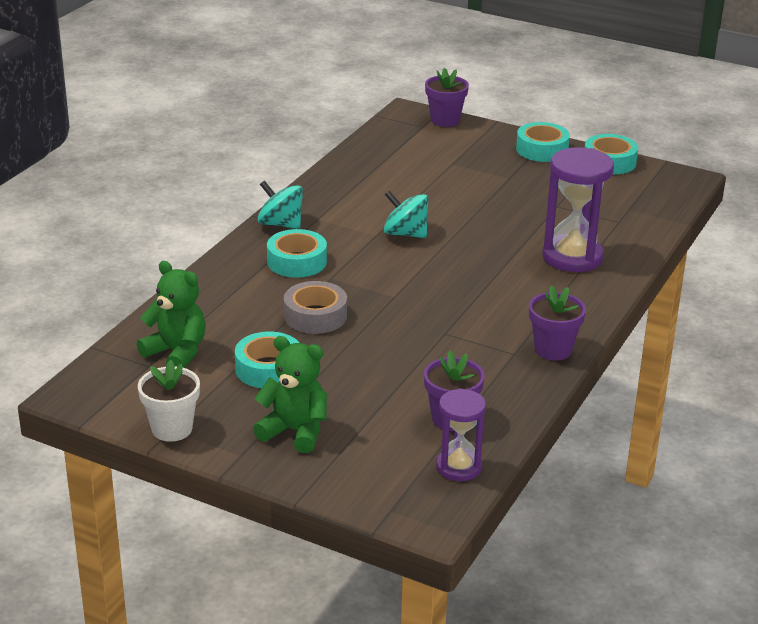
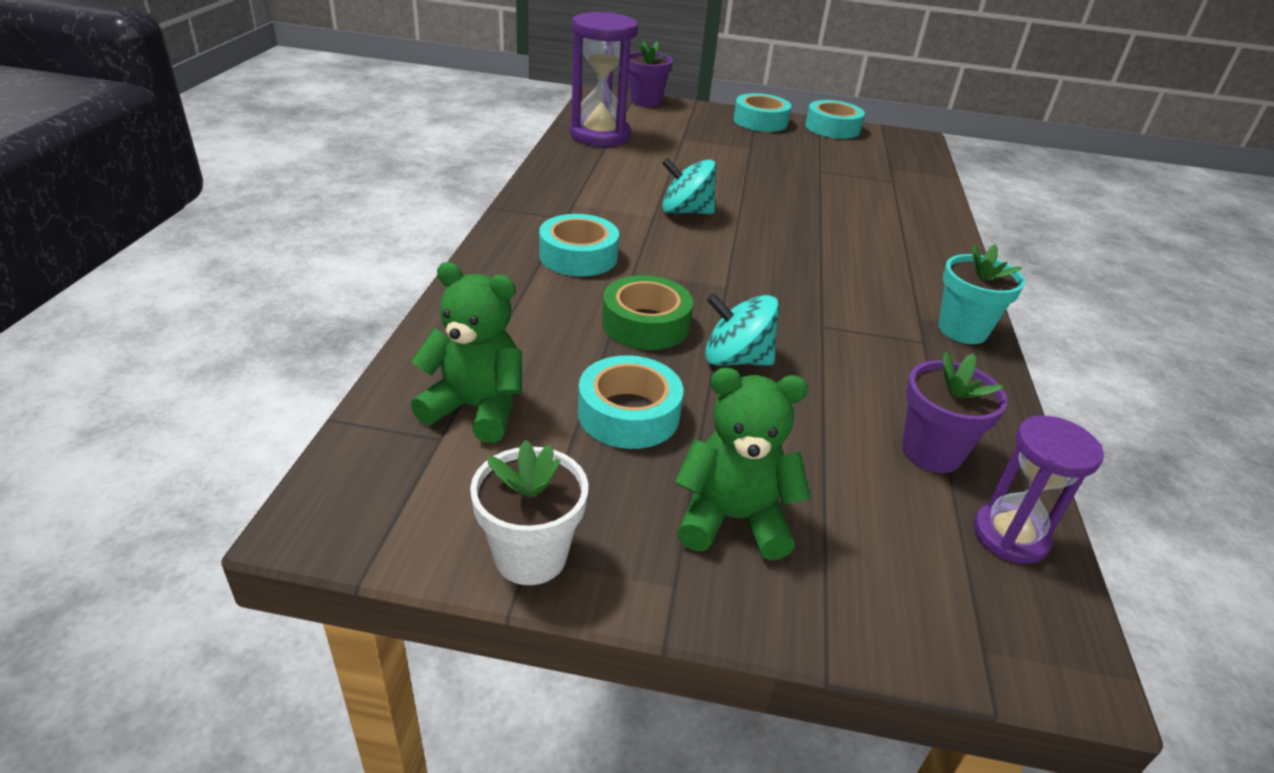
camera: 20 degrees left, 5 degrees up
turquoise spinning top [258,181,303,229] -> turquoise spinning top moved to [705,293,780,366]
grey tape [284,281,347,334] -> green tape [602,275,693,350]
purple flower pot [529,285,586,361] -> turquoise flower pot [938,244,1025,344]
purple hourglass [543,147,614,272] -> purple hourglass moved to [570,12,638,146]

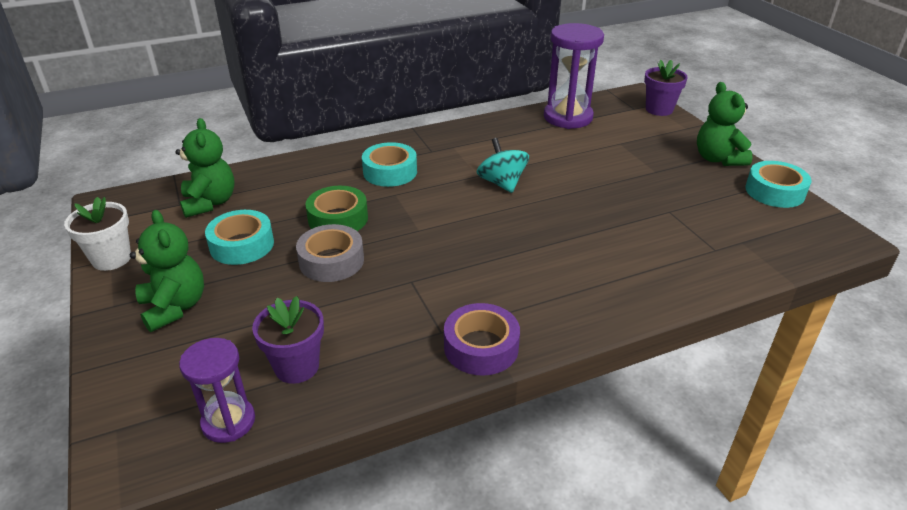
camera: 60 degrees right, 0 degrees up
turquoise spinning top [705,293,780,366] -> grey tape [296,224,364,282]
turquoise tape [733,93,791,132] -> green teddy bear [697,82,753,166]
turquoise flower pot [938,244,1025,344] -> purple tape [444,303,520,376]

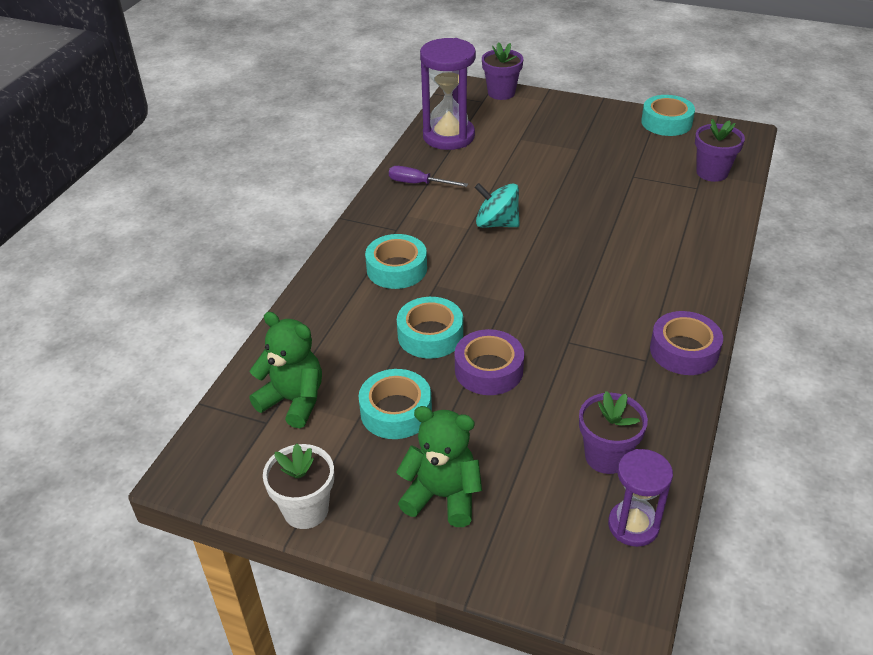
camera: 45 degrees left, 5 degrees up
grey tape [296,224,364,282] -> purple tape [455,329,524,395]
green tape [306,186,368,231] -> turquoise tape [397,297,463,359]
green teddy bear [697,82,753,166] -> none
none -> purple screwdriver [389,166,468,187]
none -> purple flower pot [695,119,745,182]

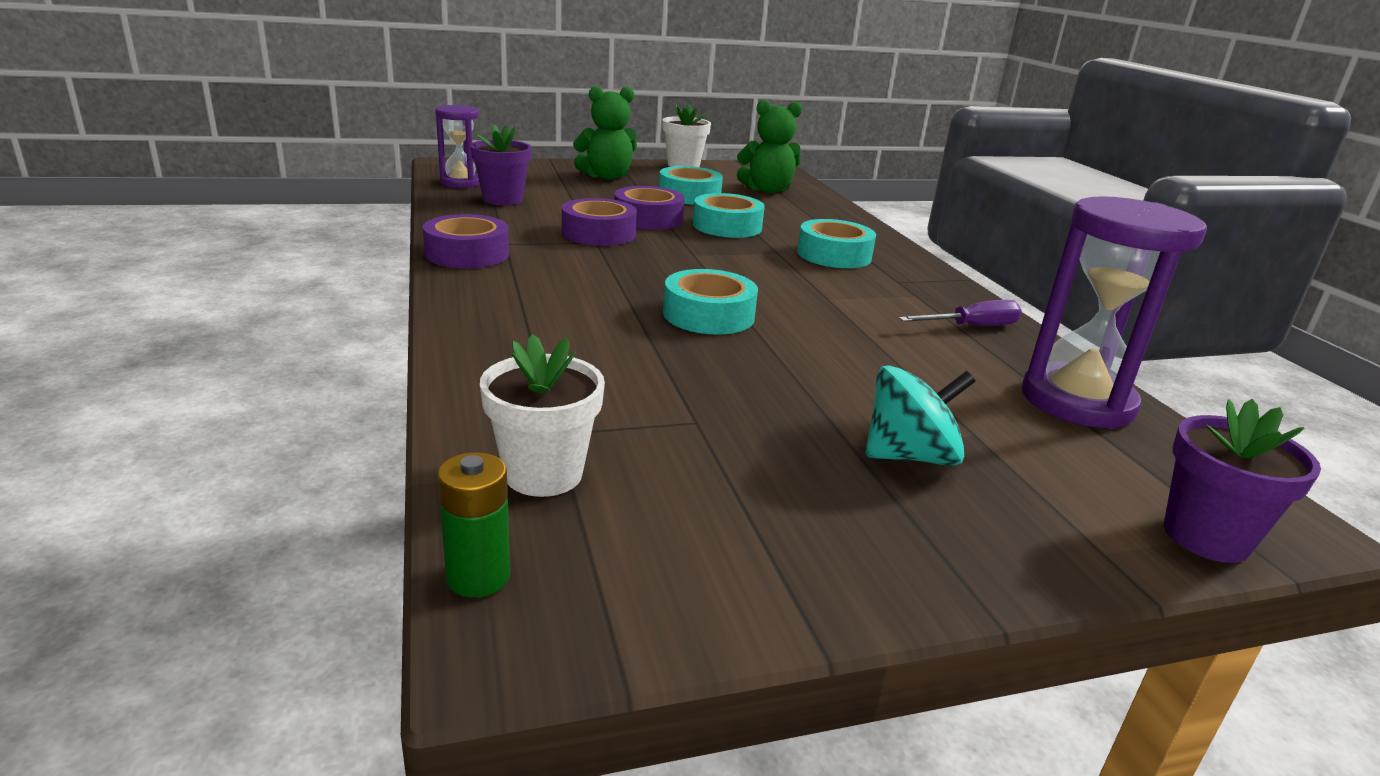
camera: 140 degrees right, 15 degrees down
turquoise spinning top [474,183,520,228] -> turquoise spinning top moved to [865,365,975,466]
turquoise tape [641,95,695,136] -> turquoise tape moved to [663,269,758,335]
purple flower pot [695,119,745,182] -> white flower pot [480,334,605,497]
none -> green battery [438,452,510,598]
none -> purple tape [562,198,637,246]

